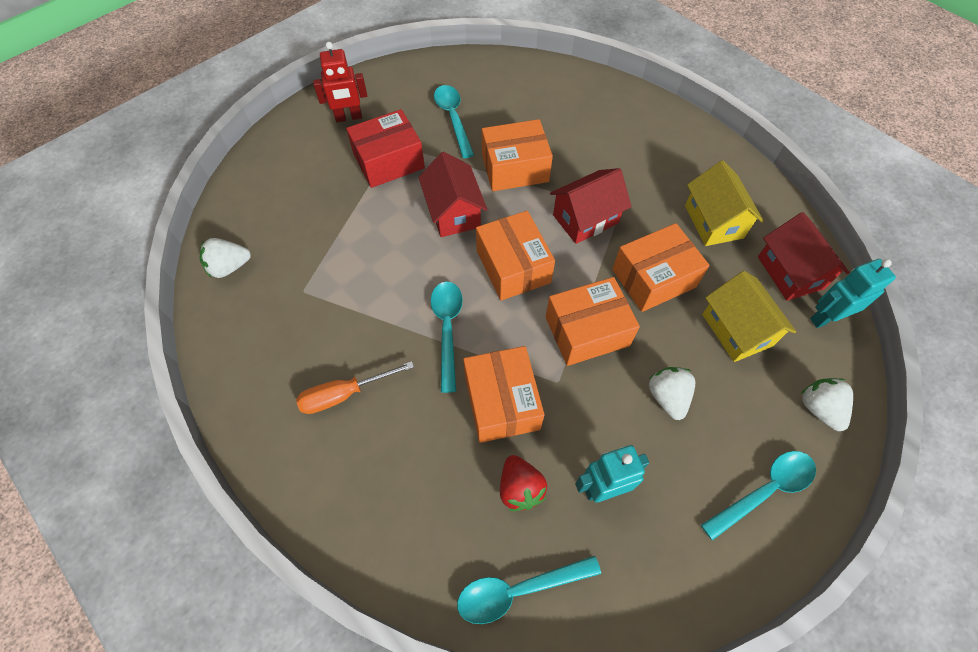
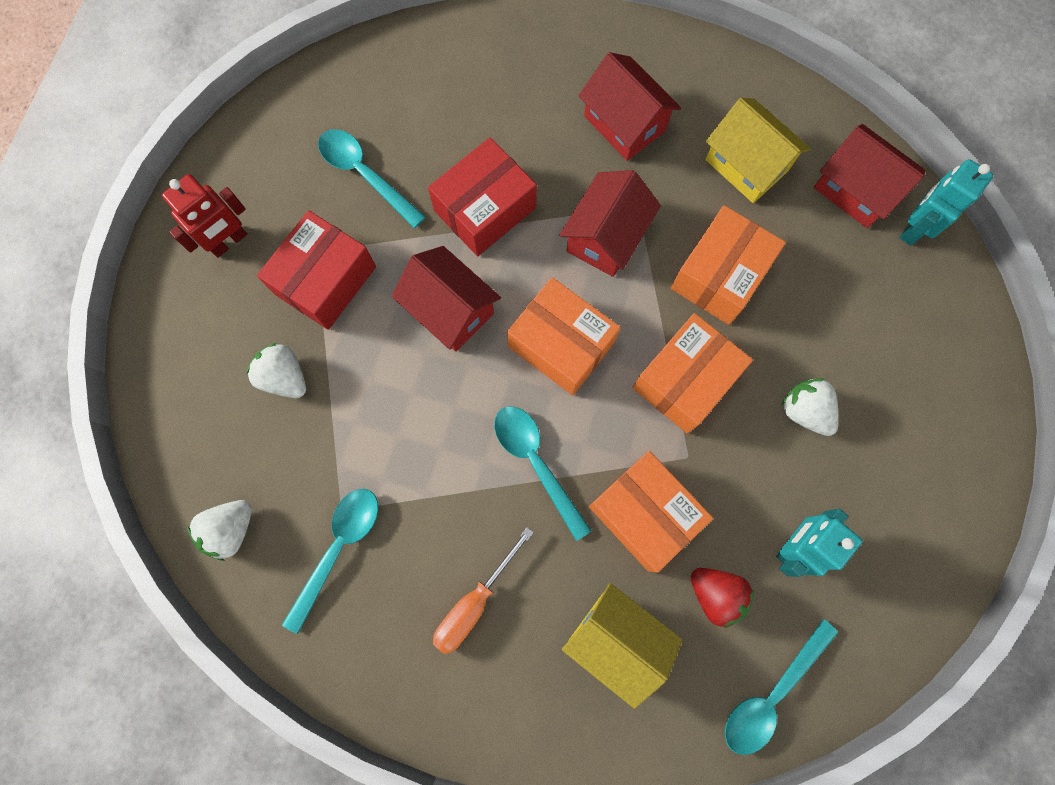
camera: 30 degrees left, 15 degrees up
orange box [482,119,553,191] -> red box [428,137,537,256]
turquoise spoon [701,451,816,540] -> turquoise spoon moved to [282,489,378,634]
yellow house [702,271,796,362] -> yellow house moved to [562,583,683,709]
white strawberry [801,378,853,431] -> white strawberry moved to [246,343,306,398]
none -> red house [579,52,681,161]

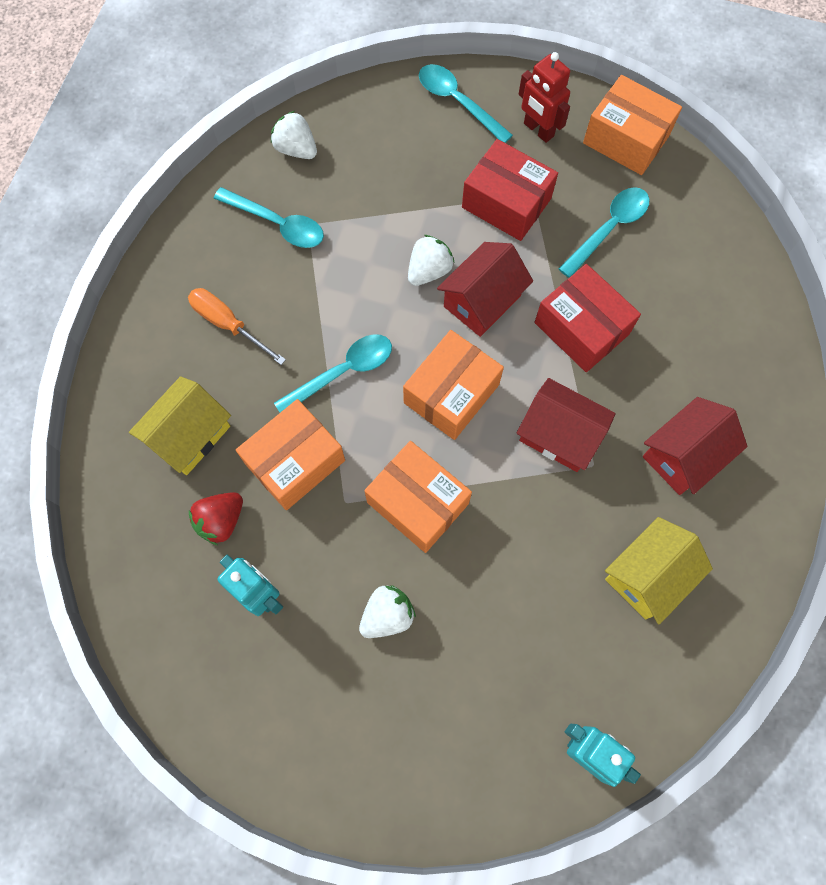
camera: 90 degrees right, 5 degrees down
white strawberry [246,343,306,398] -> white strawberry moved to [408,235,455,286]
orange box [671,205,786,325] -> orange box moved to [583,75,682,175]
turquoise spoon [725,619,838,755] -> turquoise spoon moved to [419,64,513,143]
red house [814,124,926,228] -> none

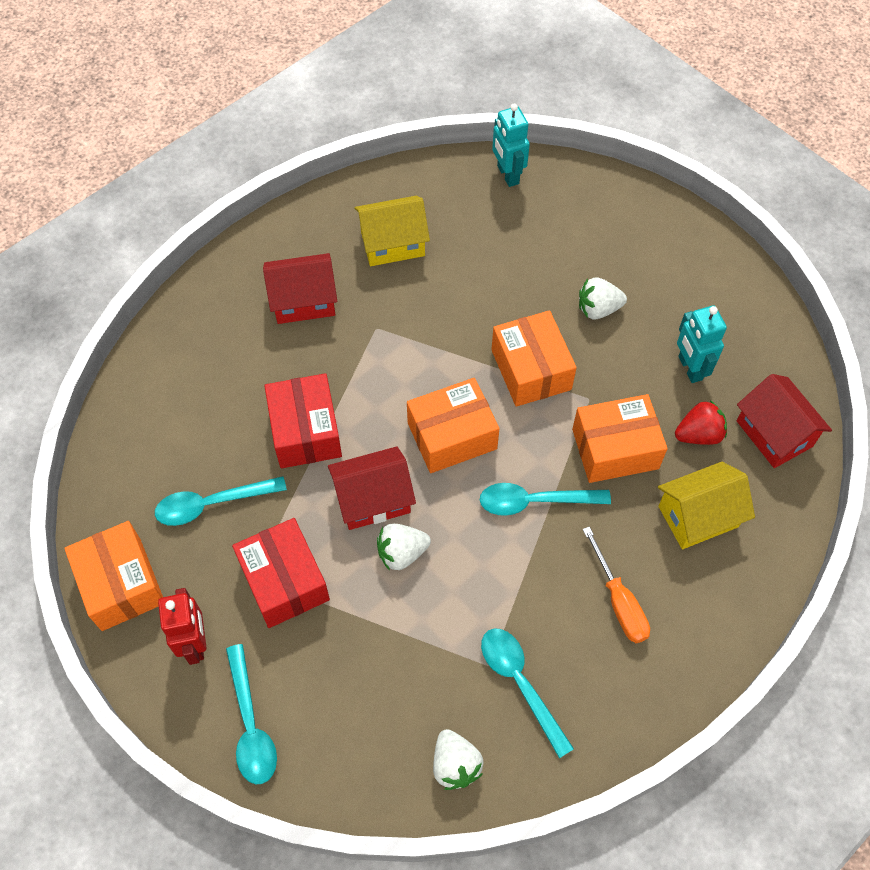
camera: 150 degrees left, 10 degrees down
red house [517,378,616,472] -> red house moved to [737,374,832,468]

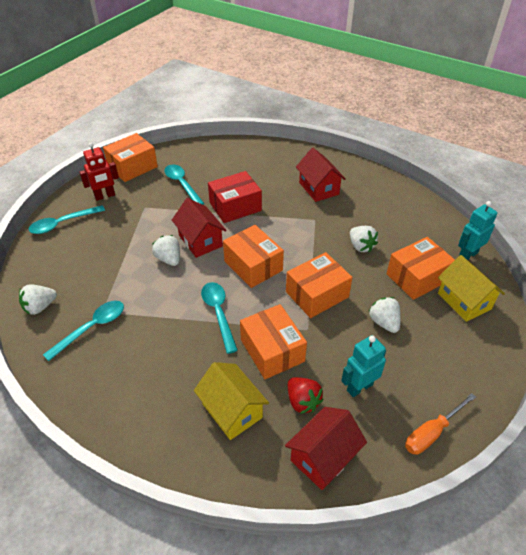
camera: 75 degrees right, 15 degrees down
red box [232,518,330,628] -> none
yellow house [354,196,430,266] -> yellow house moved to [438,255,505,322]
orange screwdriver [583,527,650,643] -> orange screwdriver moved to [405,393,476,455]
none -> white strawberry [350,226,378,252]
none -> orange box [387,237,455,300]

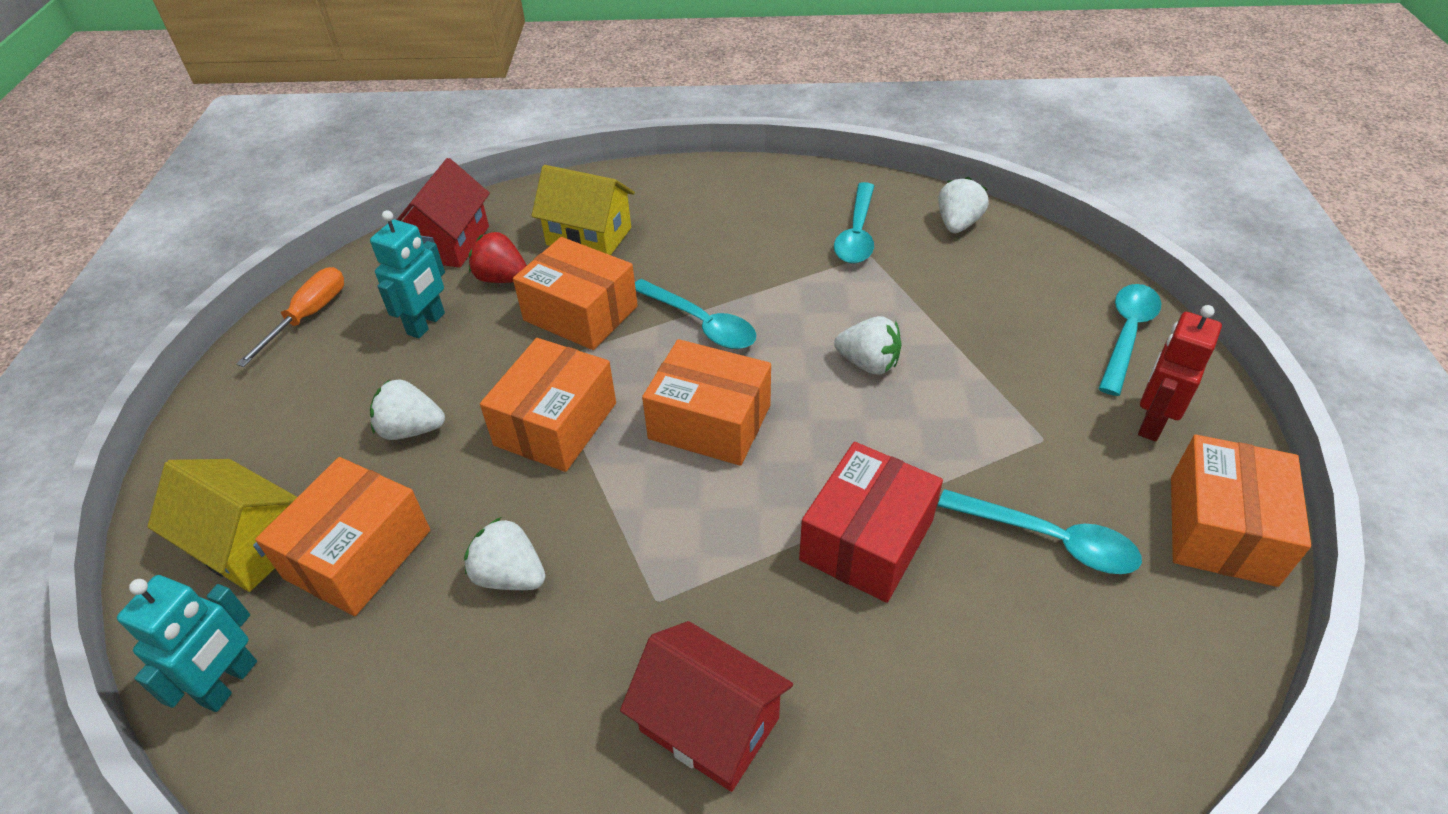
camera: 150 degrees right, 0 degrees up
red house [172,198,227,258] -> none
white strawberry [368,297,401,333] -> white strawberry turned 150 degrees clockwise [370,379,445,440]

